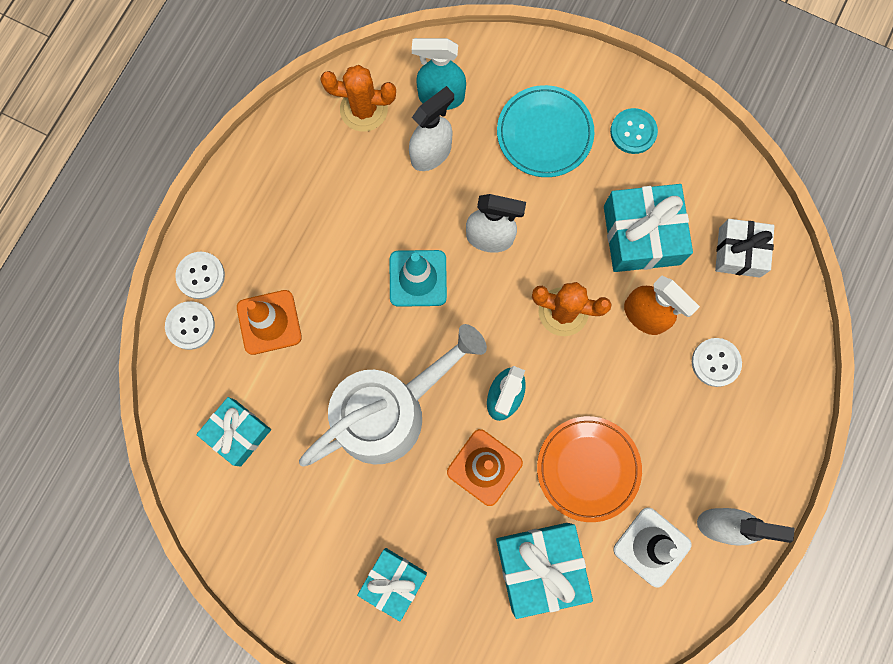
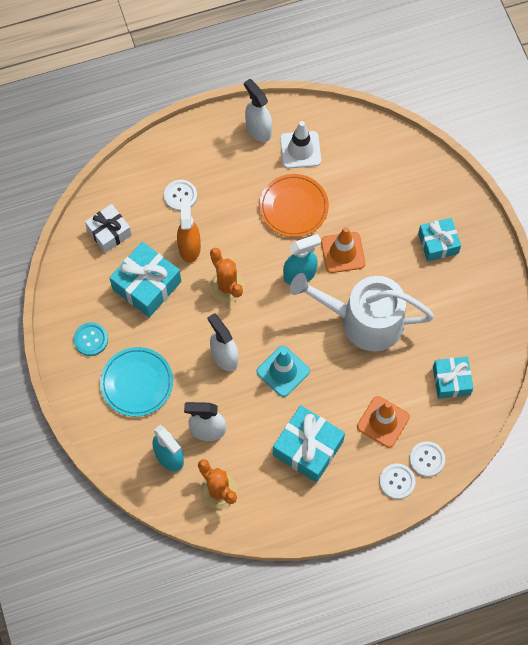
camera: 135 degrees left, 10 degrees down
turquoise gift [496,523,593,619] -> turquoise gift moved to [273,405,345,483]

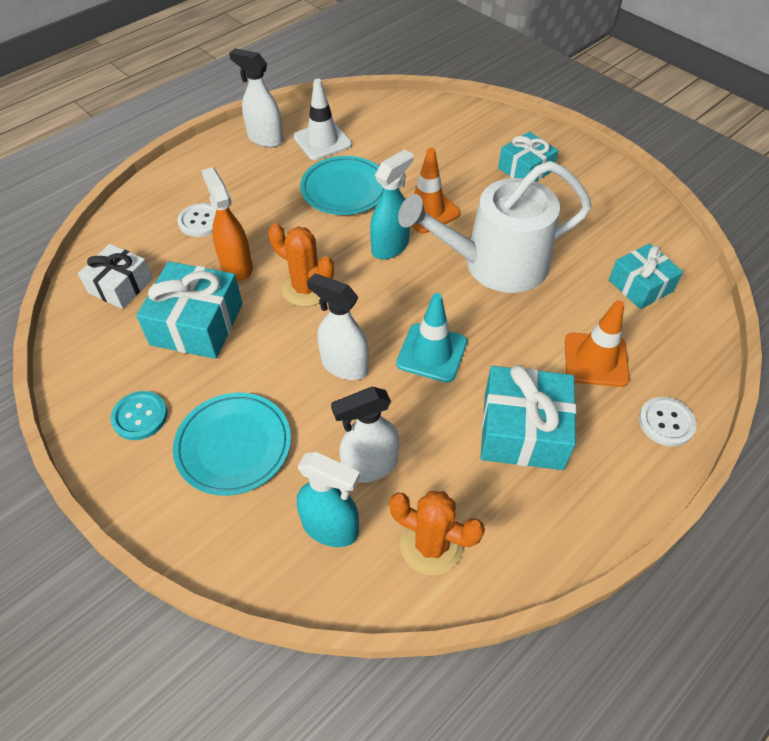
camera: 25 degrees left, 15 degrees down
orange plate [259,174,329,237] -> turquoise plate [300,156,383,215]
white button [409,441,445,477] -> none

